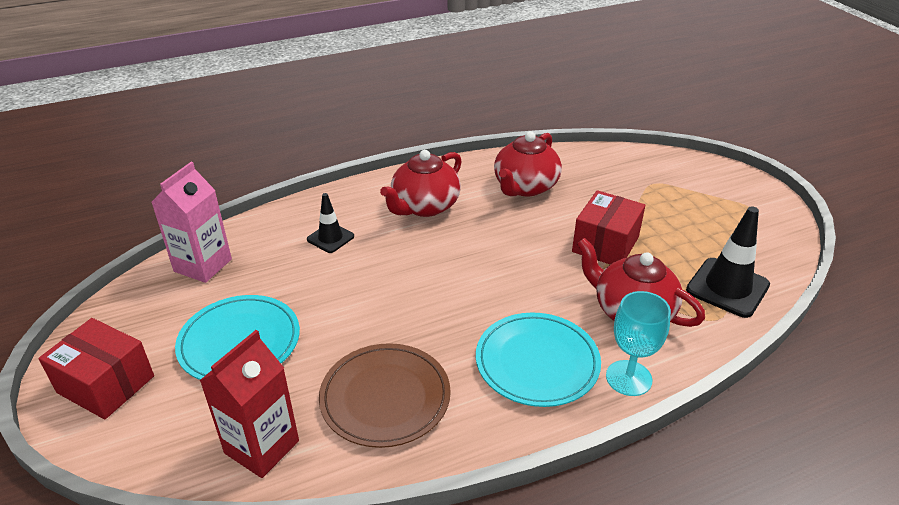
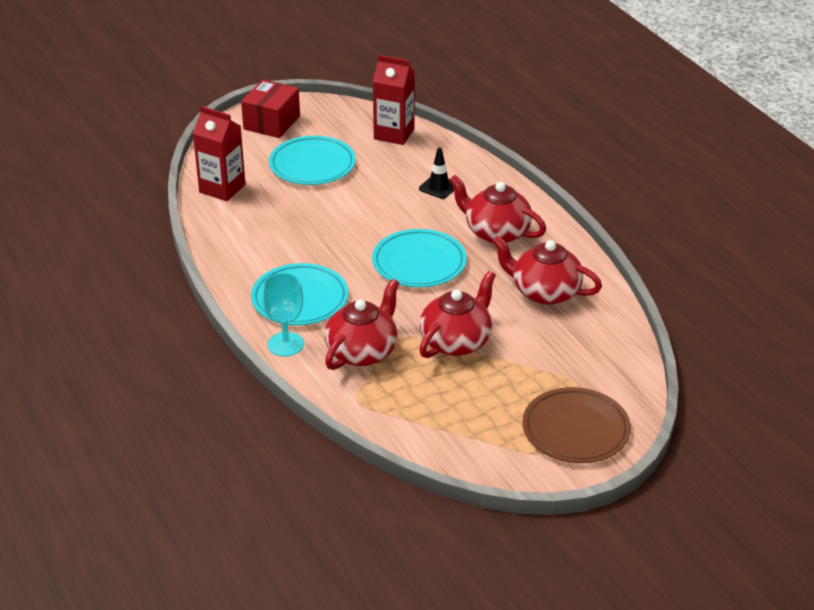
camera: 85 degrees right, 0 degrees up
pink carton [151,162,232,283] -> red carton [373,55,415,145]
brown plate [319,343,451,448] -> brown plate moved to [522,387,631,463]
red box [572,190,645,265] -> red teapot [419,271,496,358]
black traffic cone [686,206,770,318] -> none
none -> turquoise plate [372,229,467,287]

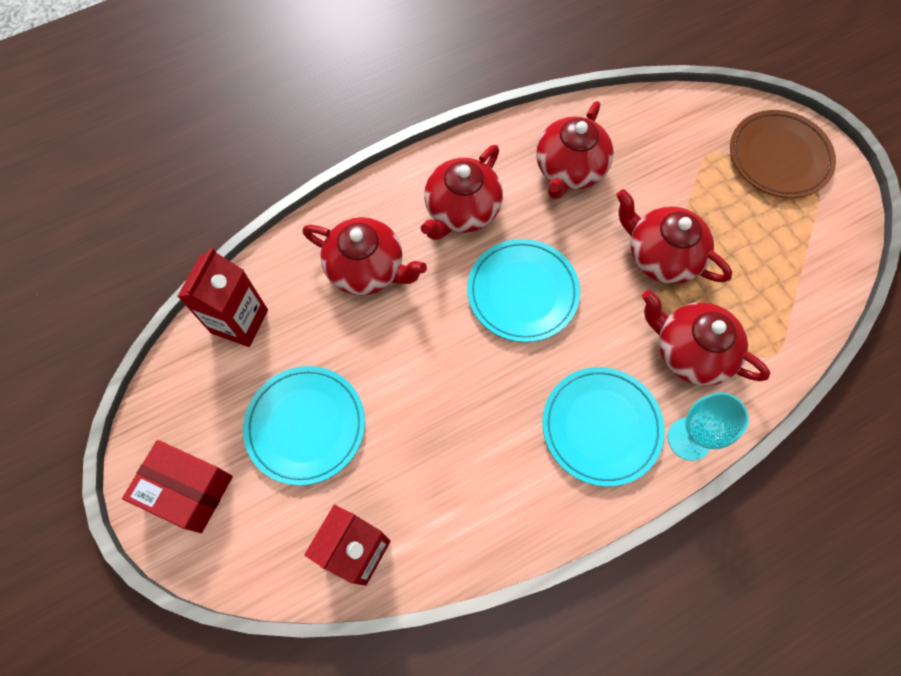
camera: 90 degrees left, 30 degrees up
black traffic cone [419,147,454,199] -> red teapot [302,217,427,296]

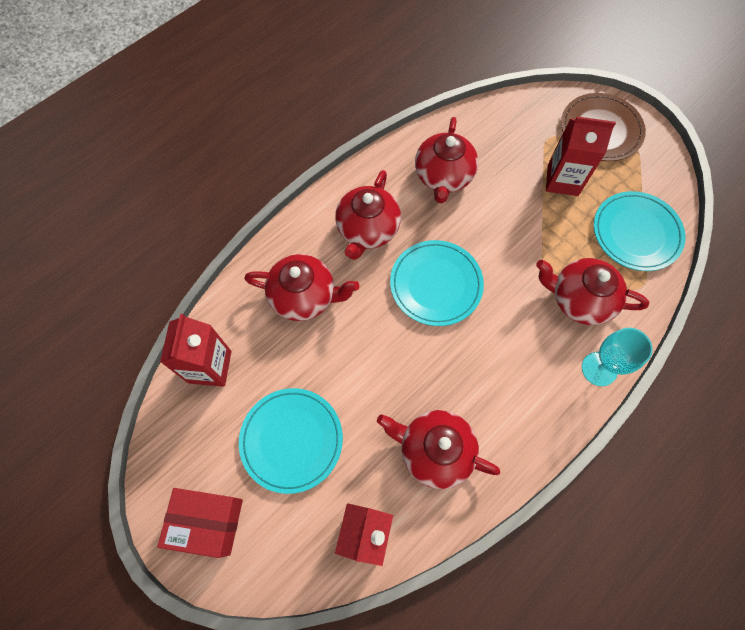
camera: 15 degrees left, 0 degrees up
turquoise plate [542,367,665,487] -> turquoise plate moved to [594,191,685,271]
red teapot [616,189,732,284] -> red teapot moved to [377,410,500,489]
none -> red carton [546,116,616,196]

